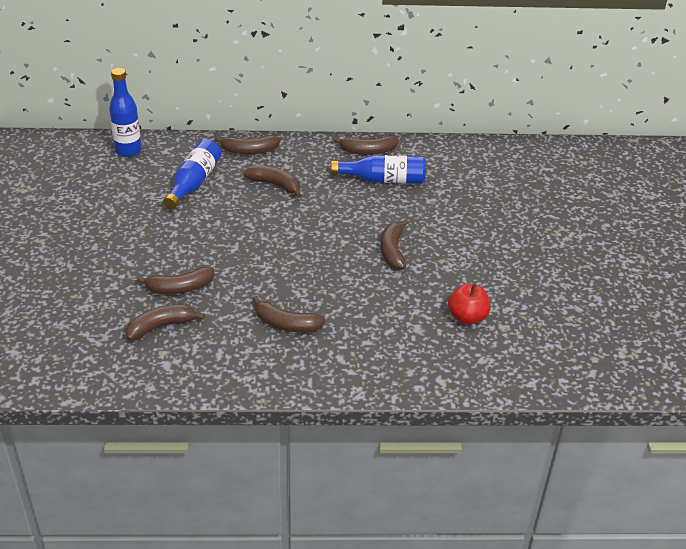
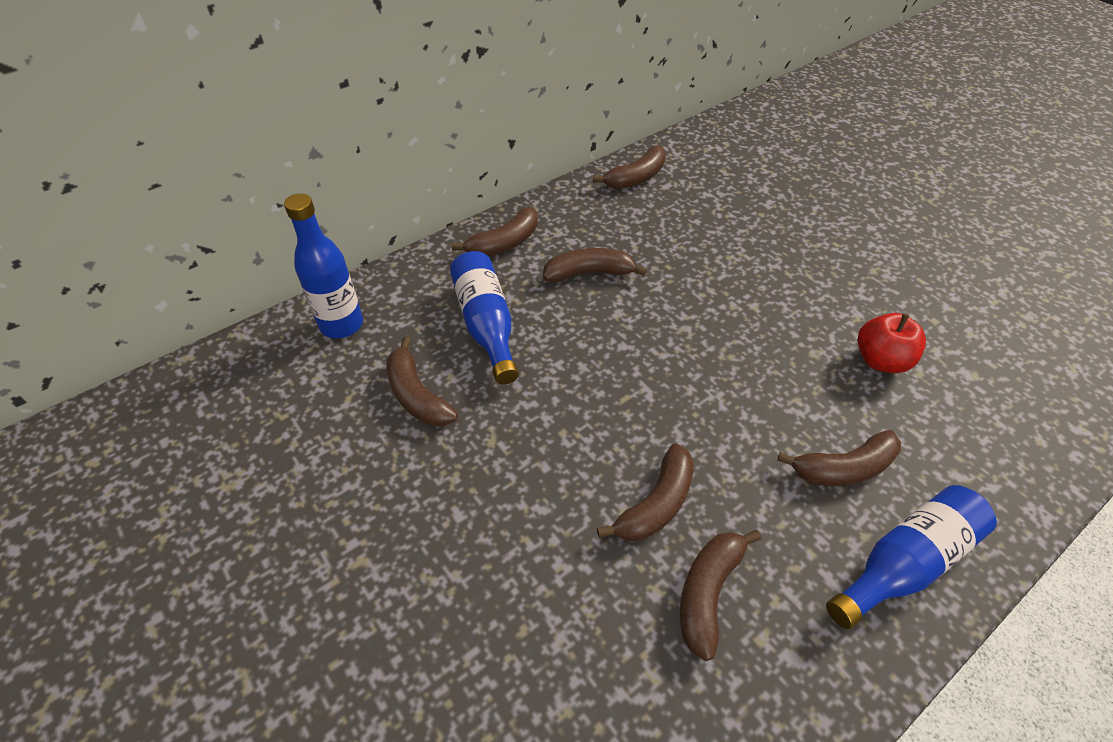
camera: 35 degrees left, 10 degrees up
blue bottle [331,155,426,184] -> blue bottle moved to [826,485,997,629]
brown banana [381,219,408,270] -> brown banana moved to [386,337,458,426]
red apple [448,283,490,325] -> red apple moved to [858,313,926,373]

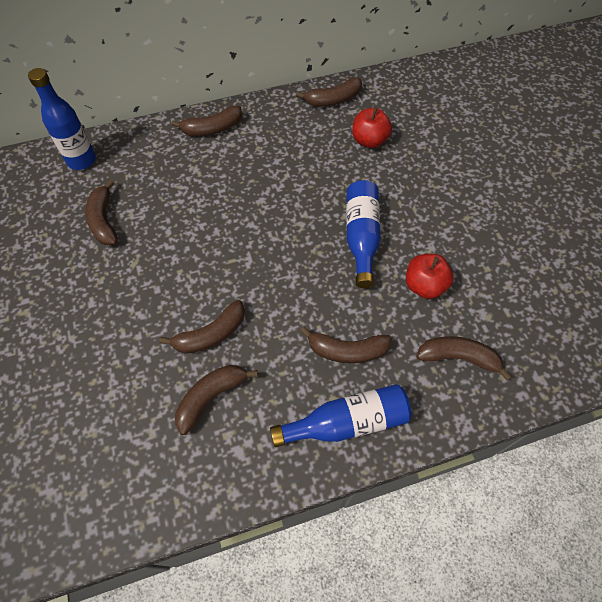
camera: 20 degrees right, 10 degrees up
blue bottle [450,251,519,385] -> blue bottle moved to [346,180,381,288]
brown banana [543,248,647,282] -> brown banana moved to [416,336,511,380]
none -> red apple [352,107,392,148]

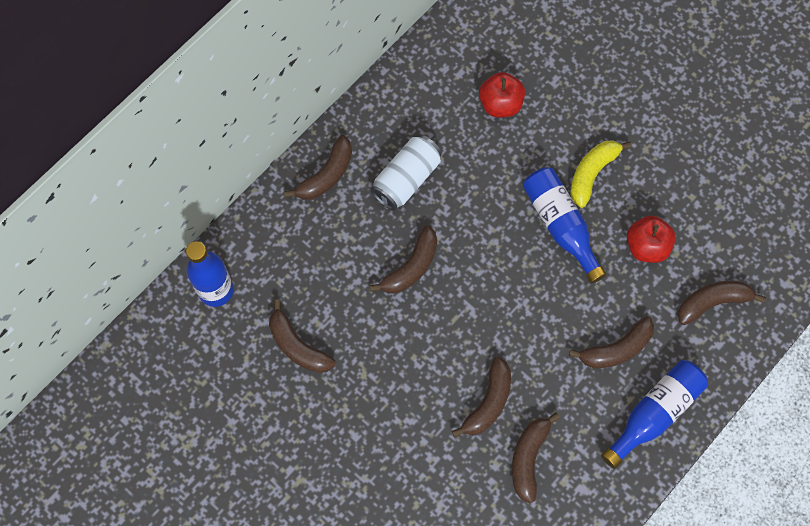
camera: 30 degrees left, 10 degrees up
brown banana [296,77,362,106] -> brown banana moved to [370,226,437,294]
none -> white can [371,135,442,210]
none -> yellow banana [570,140,632,208]

